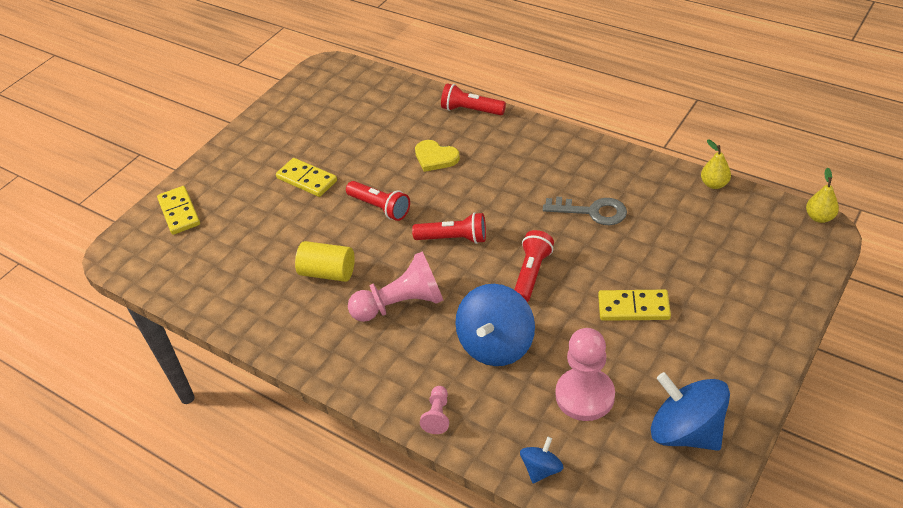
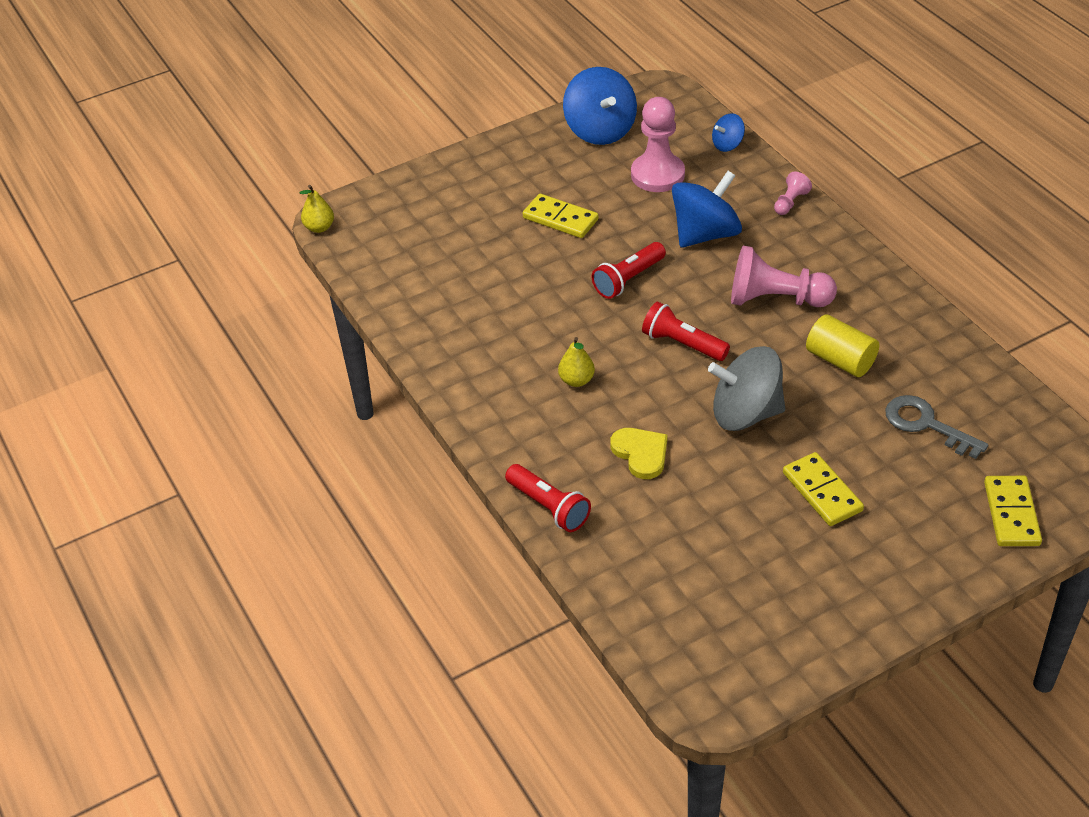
camera: 155 degrees left, 0 degrees up
red flashlight [346,181,410,221] -> grey spinning top [708,346,785,431]
grey key [543,196,627,225] -> grey key moved to [885,395,988,459]
yellow pear [701,140,731,189] -> yellow pear moved to [558,337,595,387]

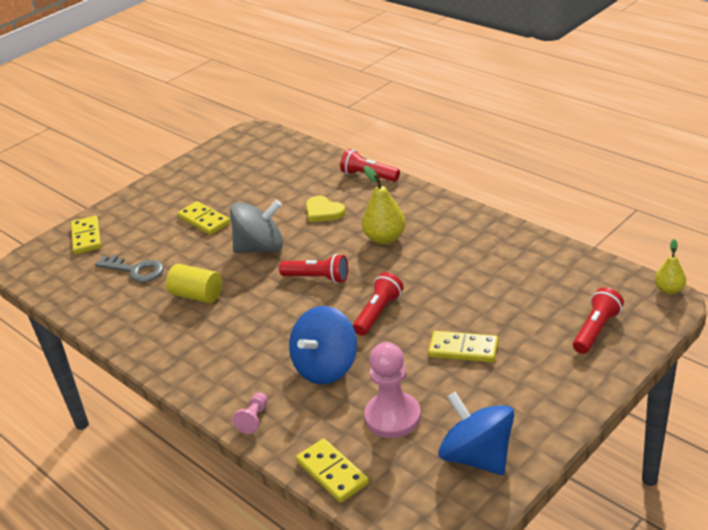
camera: 165 degrees right, 10 degrees down
yellow pear [558,337,595,387] -> yellow pear [362,166,406,244], size x1.63
blue spinning top [712,113,745,152] -> yellow domino [296,438,369,503]
pink pawn [731,246,837,307] -> none
none -> red flashlight [573,287,624,354]

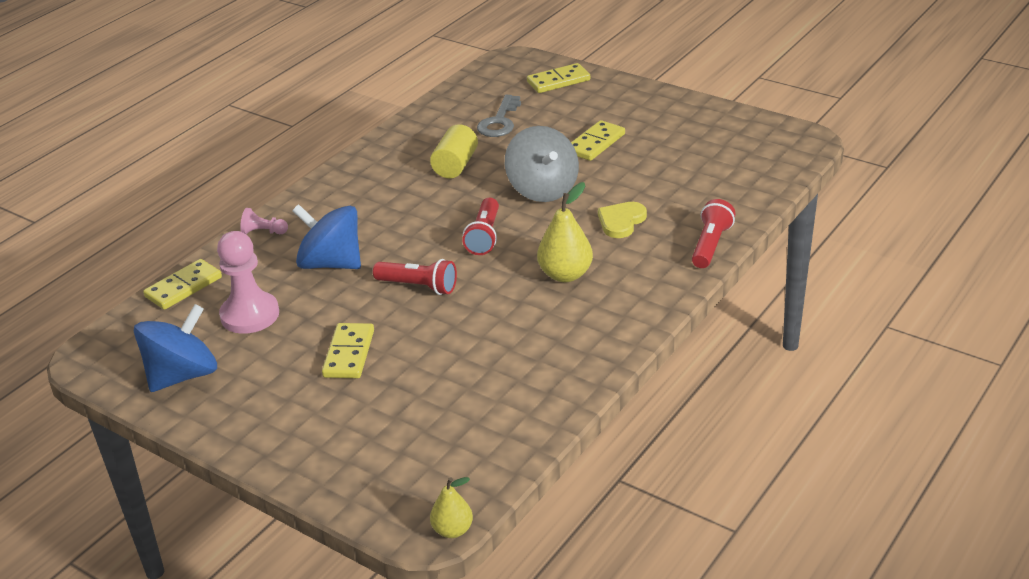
camera: 80 degrees right, 0 degrees up
red flashlight [573,287,624,354] -> none

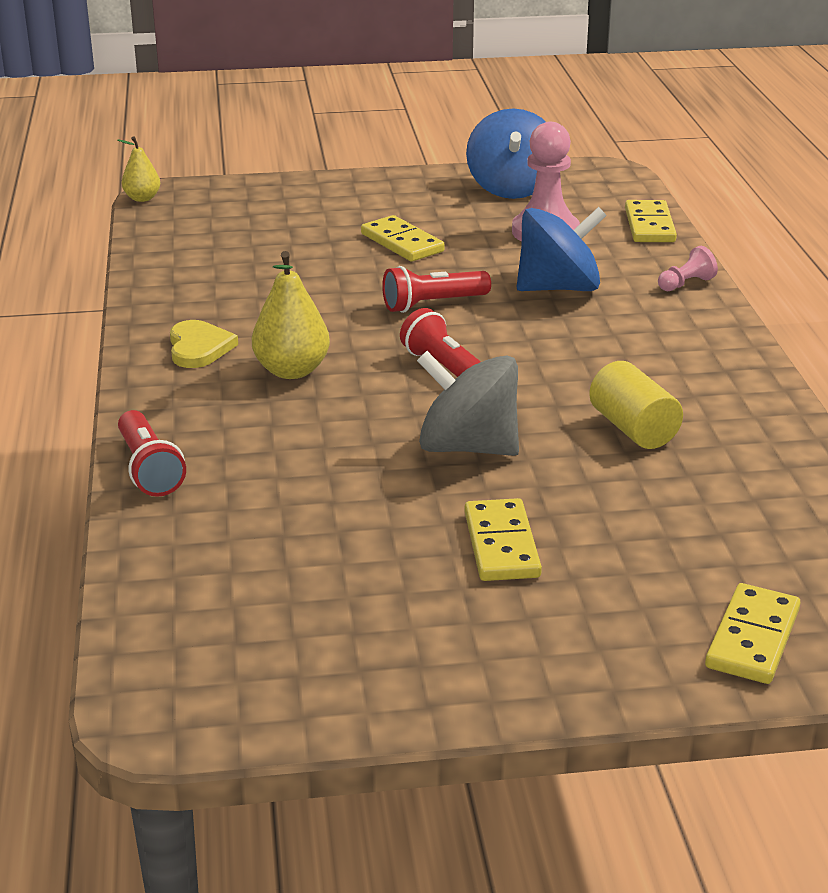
camera: 135 degrees right, 5 degrees down
grey key [477,95,521,137] -> none
yellow heart [598,202,647,238] -> yellow heart moved to [170,320,238,368]

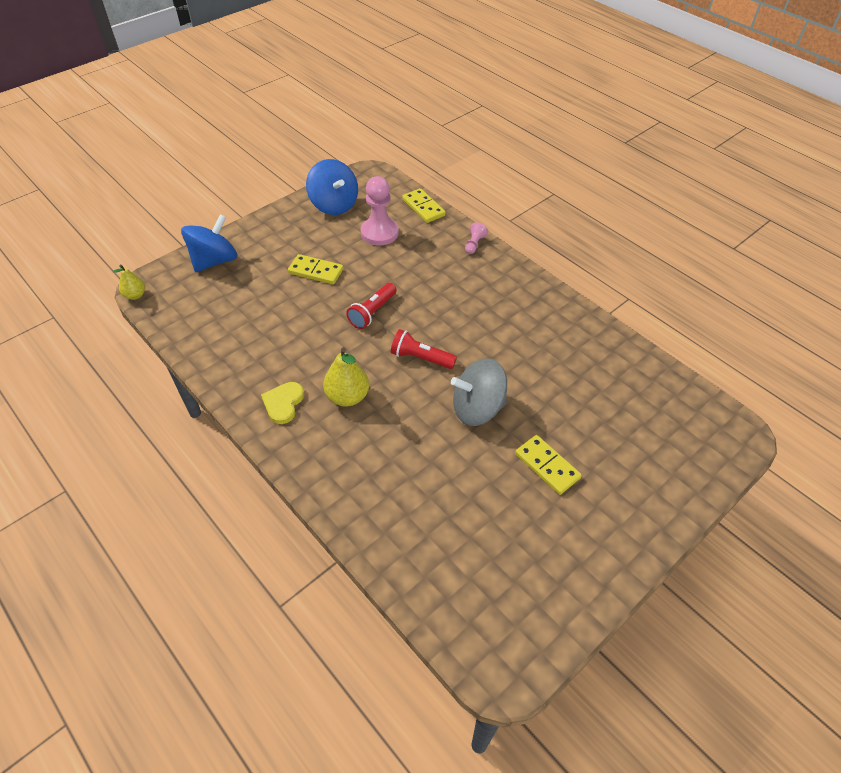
camera: 35 degrees left, 20 degrees up
red flashlight [118,410,186,497] -> none
yellow heart [170,320,238,368] -> yellow heart turned 120 degrees counterclockwise [261,382,304,424]
blue spinning top [517,207,607,291] -> blue spinning top moved to [181,214,237,272]
yellow cylinder [589,361,683,449] -> none
yellow domino [705,583,801,684] -> none

